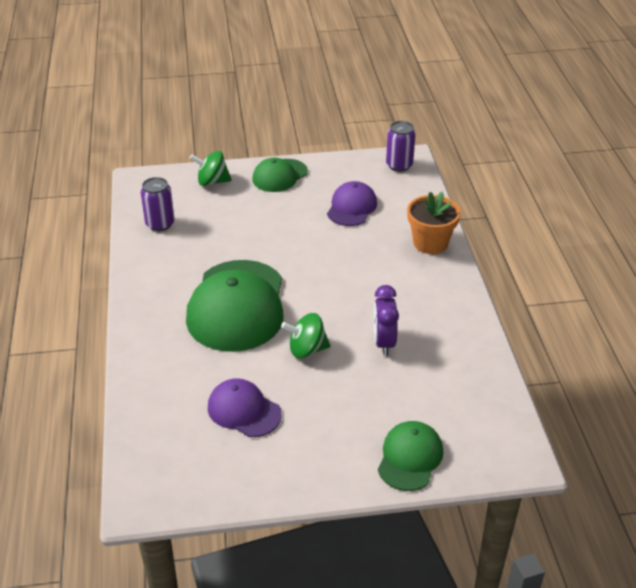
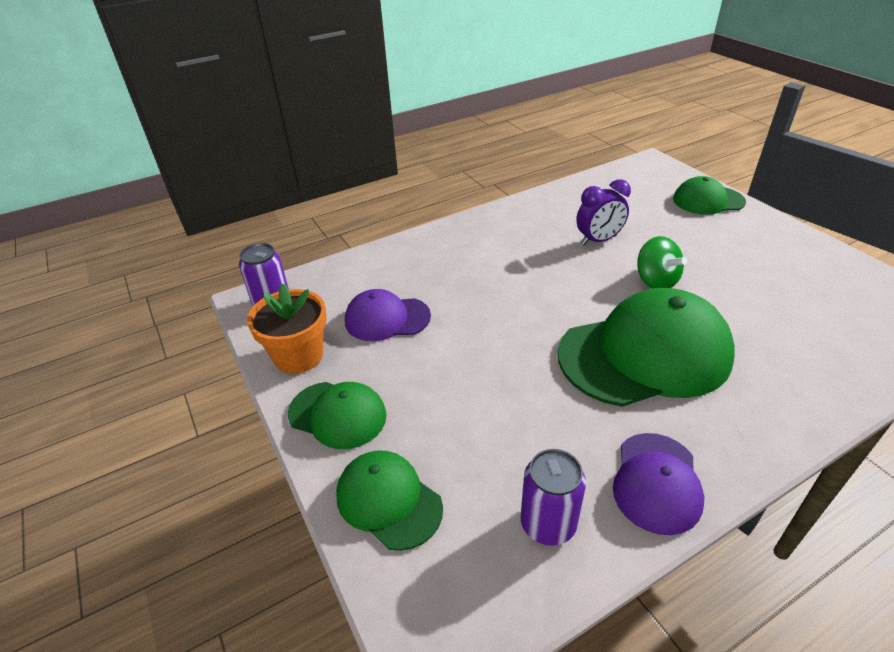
camera: 110 degrees left, 0 degrees up
green spinning top [190,151,232,186] -> green cap [336,450,443,551]
purple cap [208,378,282,437] -> purple cap moved to [613,433,704,535]
orange flower pot [407,192,461,254] -> orange flower pot moved to [247,283,327,374]

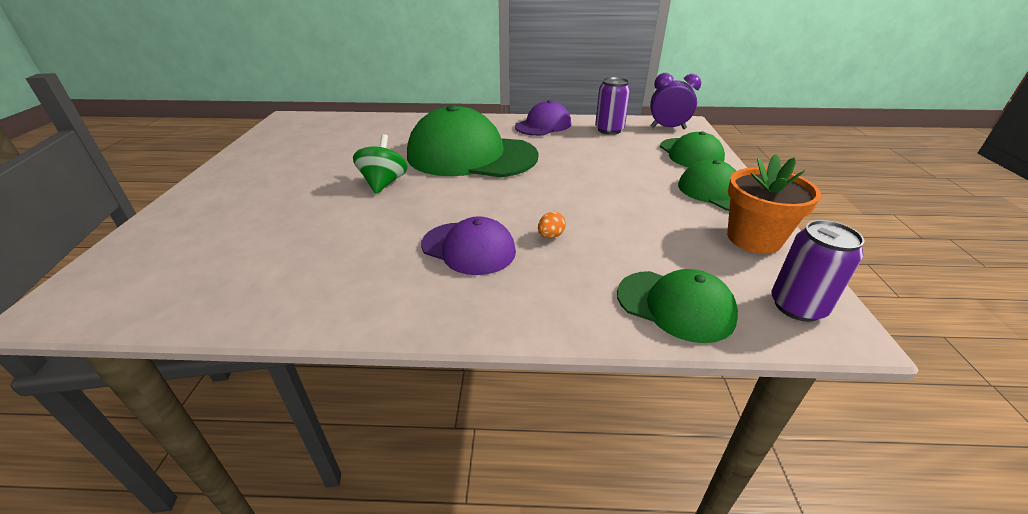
camera: 150 degrees left, 5 degrees down
purple cap [345,289,431,341] -> purple cap moved to [421,216,516,275]
purple clock [576,179,631,245] -> purple clock moved to [650,73,701,129]
green cap [673,176,746,215] -> green cap moved to [617,269,738,343]
none -> orange egg [538,212,566,238]

